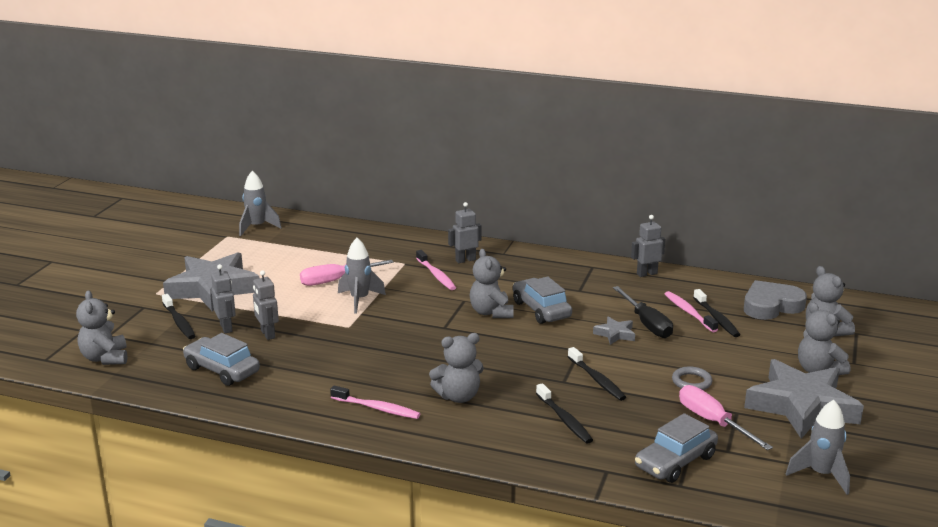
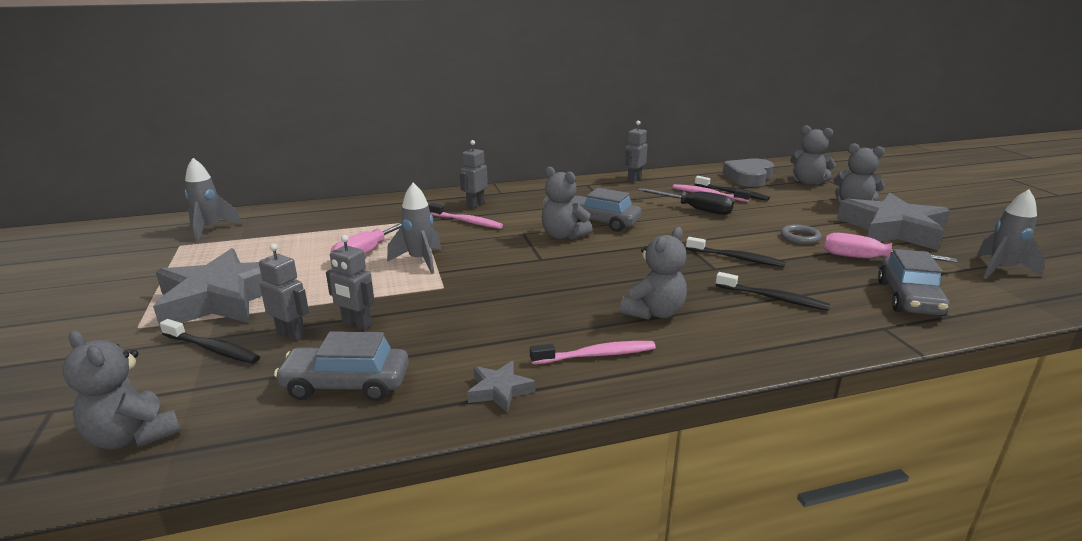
camera: 35 degrees left, 0 degrees up
grey star [593,317,635,345] -> grey star moved to [467,361,535,413]

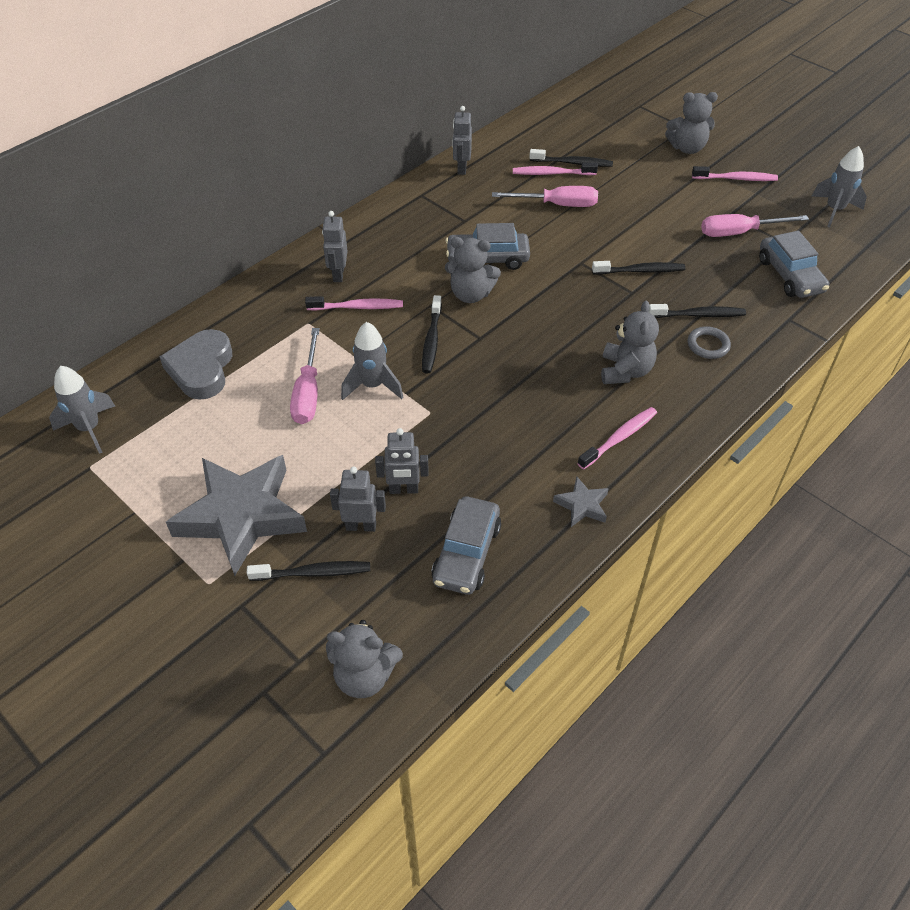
camera: 30 degrees left, 25 degrees up
grey car [274,331,409,401] -> grey car turned 45 degrees counterclockwise [432,497,501,595]
black screwdriver [638,188,734,215] -> pink screwdriver [492,186,598,207]
grey heart [723,158,774,187] -> grey heart moved to [160,329,232,400]
grey ring [780,224,821,244] -> grey ring moved to [688,326,731,359]
grey teddy bear [790,125,836,185] -> none
grey star [837,193,950,250] -> pink toothbrush [692,166,778,181]
none -> black toothbrush [422,295,442,374]

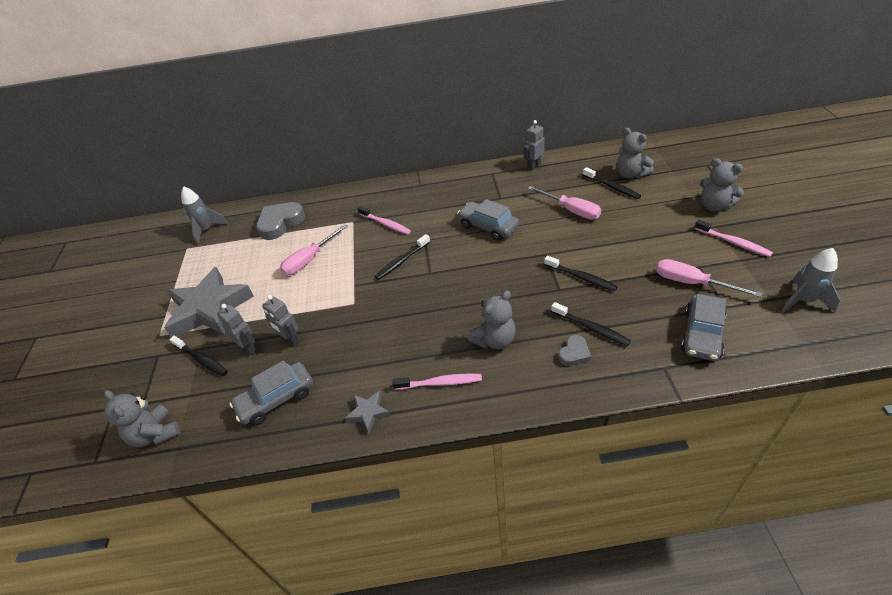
camera: 45 degrees right, 5 degrees down
grey robot [322,211,347,282] -> none
grey rocket [341,322,404,400] -> none
grey teddy bear [445,237,501,303] -> grey teddy bear moved to [617,128,654,178]
pink toothbrush [513,163,598,175] -> none
grey ring [688,326,731,359] -> grey heart [558,335,591,366]

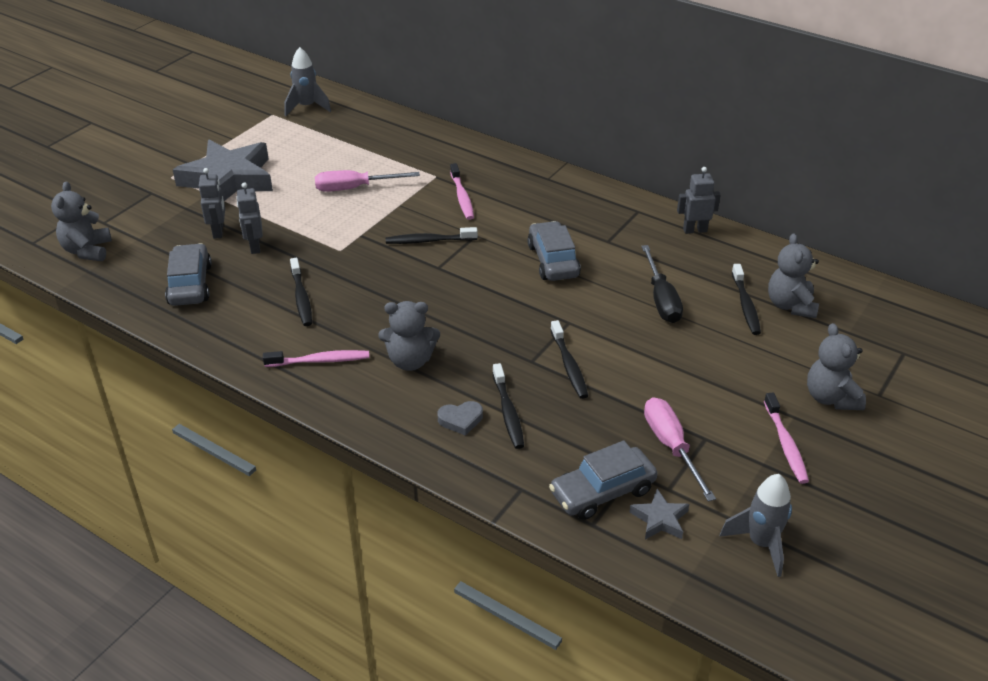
camera: 35 degrees right, 5 degrees down
black toothbrush [169,336,228,376] -> black toothbrush moved to [290,258,312,326]
grey car [229,360,313,425] -> grey car turned 75 degrees clockwise [165,243,212,306]
grey heart [256,202,305,240] -> none
grey star [345,391,391,433] -> grey star moved to [629,489,689,540]
pink toothbrush [393,374,482,390] -> pink toothbrush turned 45 degrees counterclockwise [263,350,369,367]
pink screwdriver [527,186,601,220] -> black screwdriver [641,245,683,323]

